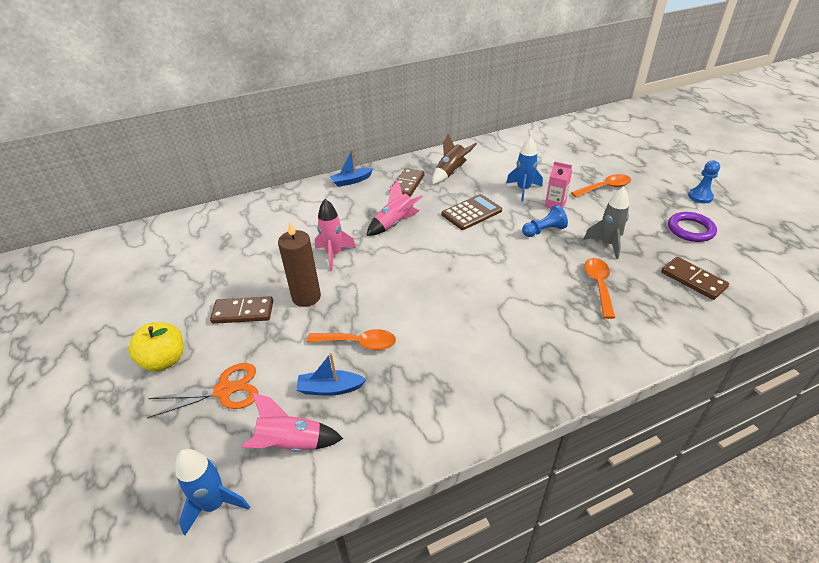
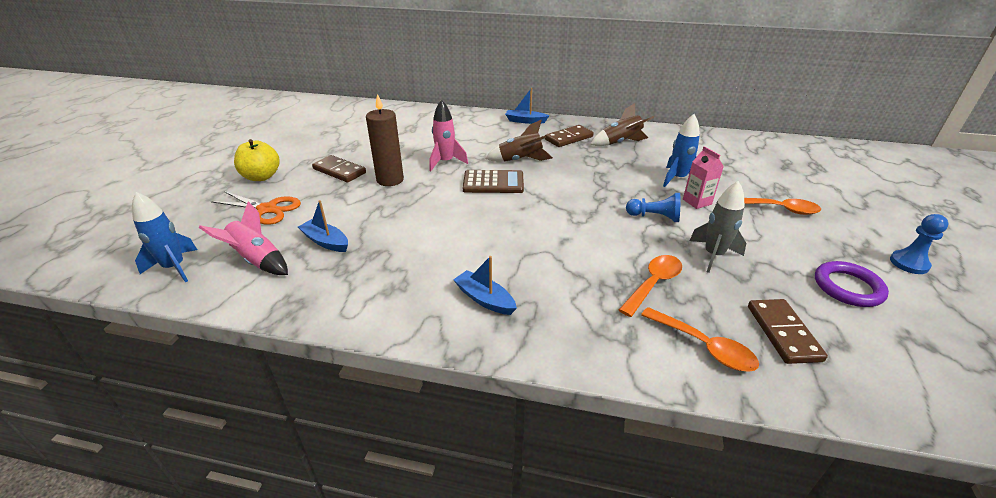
camera: 35 degrees right, 5 degrees down
orange spoon [307,329,396,350] -> orange spoon moved to [641,307,759,372]
pink rocket [366,180,423,236] -> brown rocket [485,120,553,162]
brown calculator [442,194,502,230] -> brown calculator moved to [463,170,524,193]
none -> blue boat [453,256,517,315]

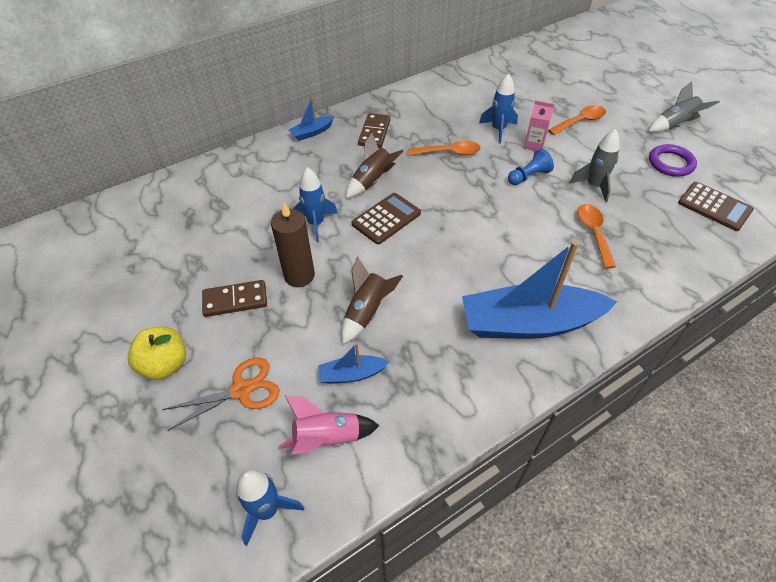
camera: 45 degrees left, 15 degrees up
pink rocket [429,100,468,171] -> blue rocket [293,167,337,242]
blue boat [453,256,517,315] -> blue boat [462,241,617,339], size x2.27
brown rocket [590,103,654,146] -> brown rocket moved to [341,256,403,344]
orange spoon [641,307,759,372] -> orange spoon moved to [408,140,481,156]
brown domino [748,299,828,364] -> none
blue pawn [890,214,948,274] -> grey rocket [648,81,720,133]
none -> brown calculator [678,182,754,231]

